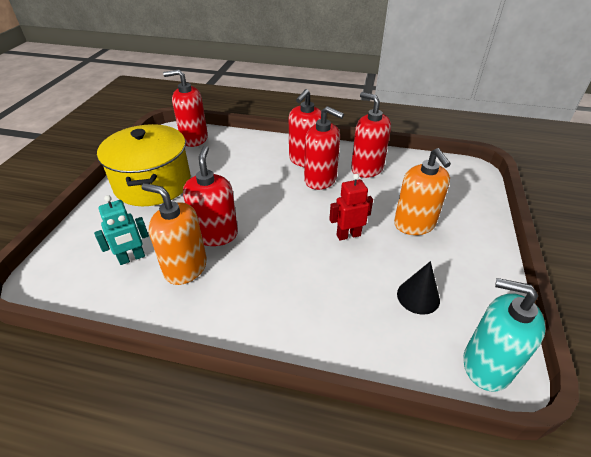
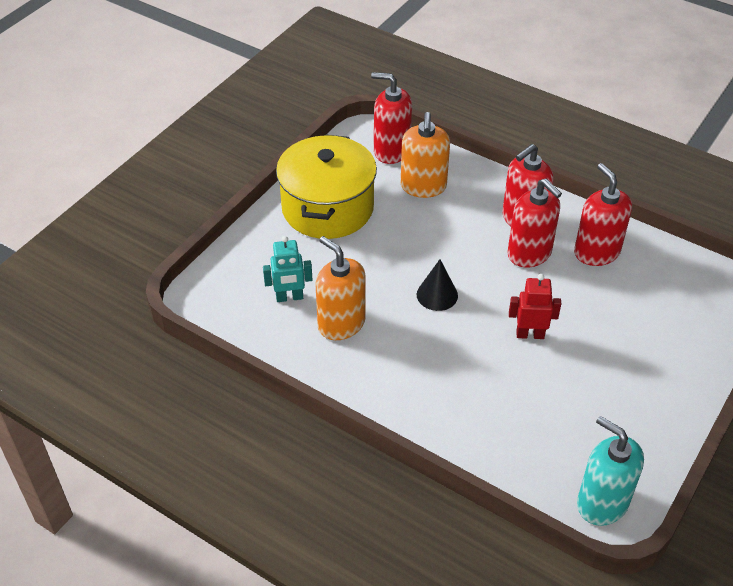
camera: 20 degrees right, 5 degrees up
red soap dispenser [183,146,238,246] -> none
orange soap dispenser [394,148,451,235] -> orange soap dispenser moved to [401,112,450,198]
black cone [397,261,440,315] -> black cone moved to [417,259,458,311]

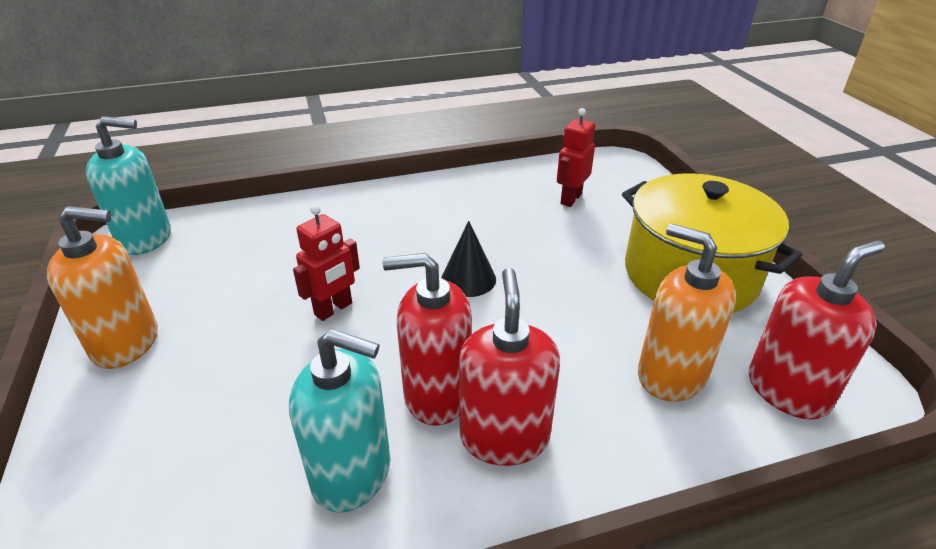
camera: 130 degrees right, 10 degrees down
turquoise robot [263,236,312,302] -> red robot [557,108,595,207]
orange soap dispenser [315,236,366,340] -> orange soap dispenser moved to [47,206,158,369]
red soap dispenser [574,163,632,266] -> turquoise soap dispenser [289,329,391,513]

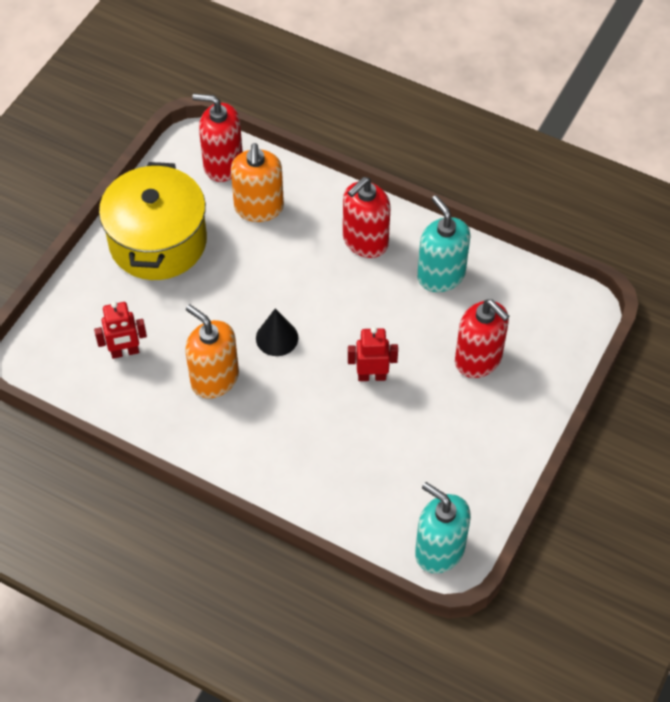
camera: 135 degrees left, 20 degrees up
orange soap dispenser [47,206,158,369] -> orange soap dispenser moved to [185,304,239,399]
red soap dispenser [382,253,472,426] -> red soap dispenser moved to [455,299,509,378]

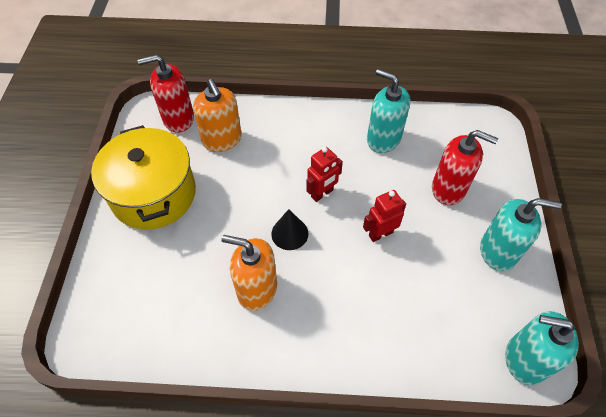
camera: 25 degrees left, 0 degrees up
red robot [94,301,147,359] -> red robot moved to [306,147,343,202]
red soap dispenser [343,177,391,258] -> none
none -> turquoise soap dispenser [480,198,562,271]

